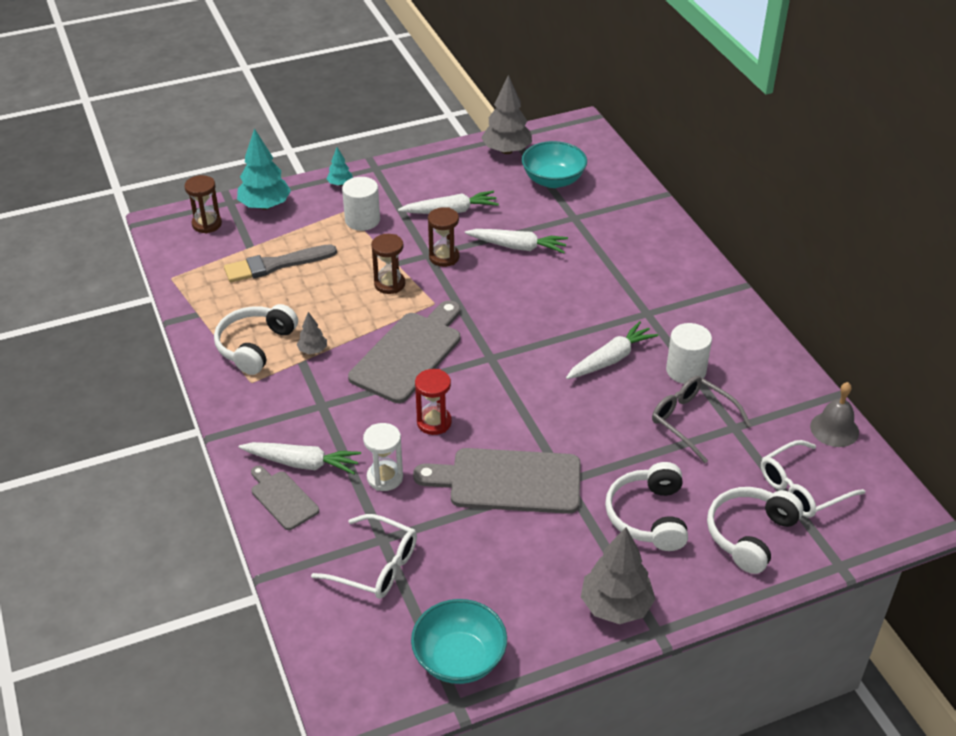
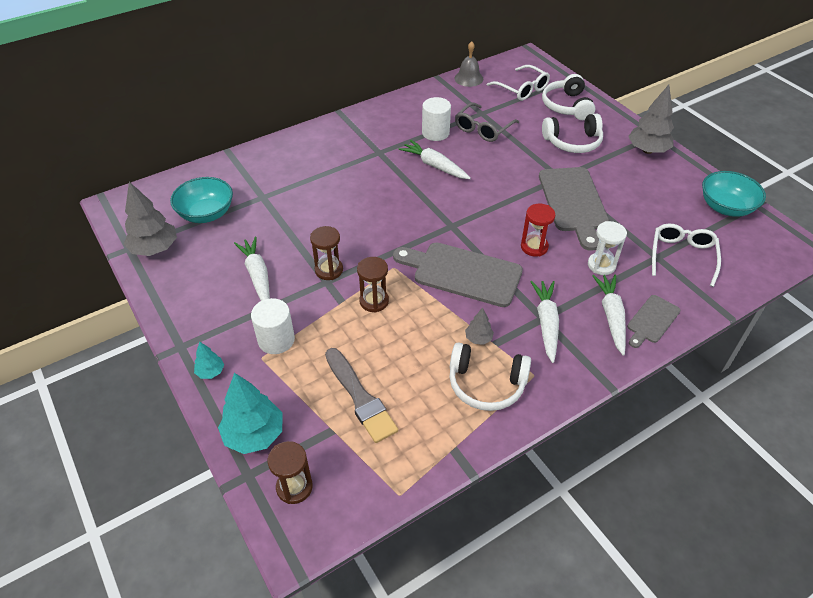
camera: 100 degrees left, 5 degrees up
white carrot [465,229,568,253] -> white carrot moved to [530,281,559,363]
white headphones [707,487,803,574] -> white headphones turned 60 degrees clockwise [542,74,595,120]

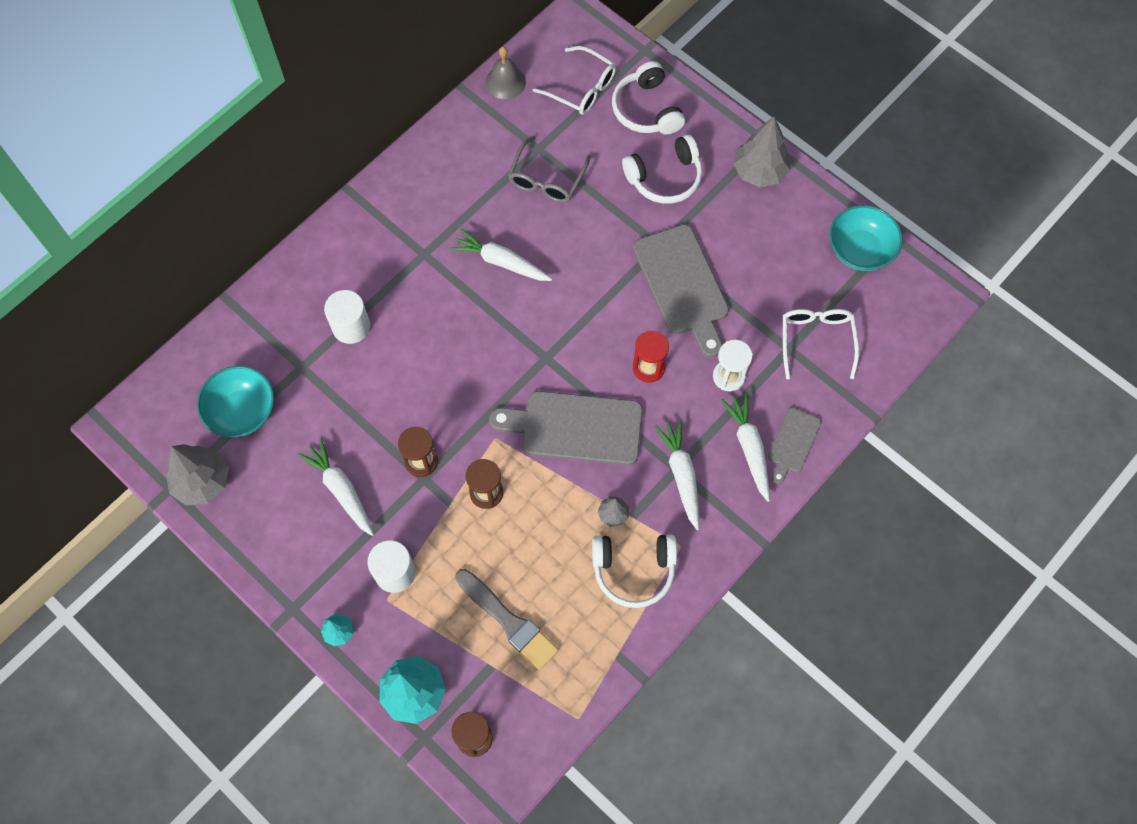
camera: 15 degrees left, 20 degrees up
white cylinder [422,97,451,141] -> white cylinder moved to [324,290,370,344]

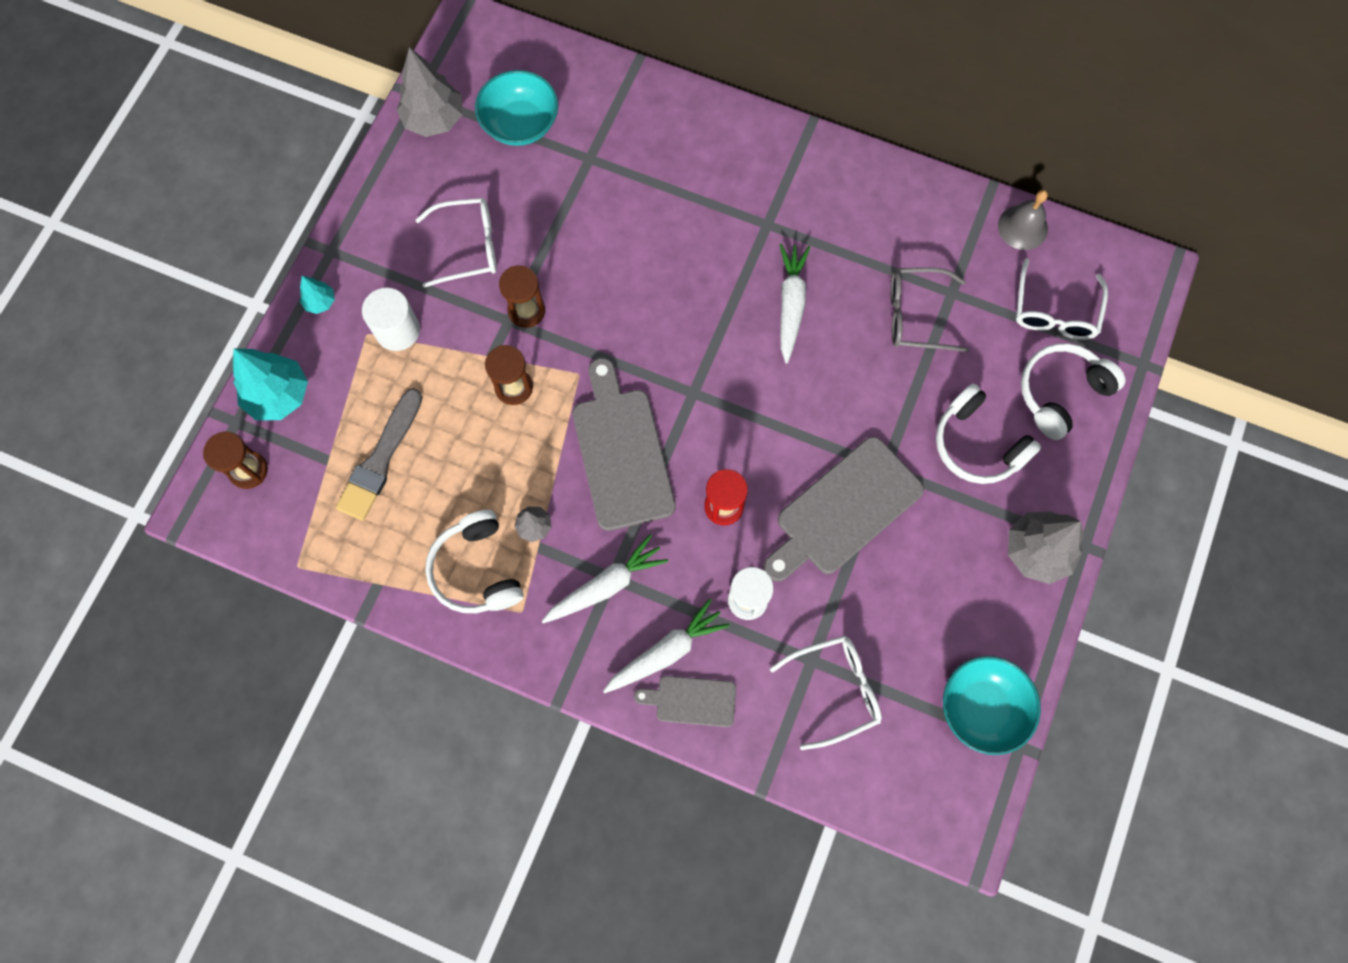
camera: 70 degrees right, 5 degrees up
white carrot [298,438,374,536] -> white glasses [415,198,497,288]
white cylinder [324,290,370,344] -> none

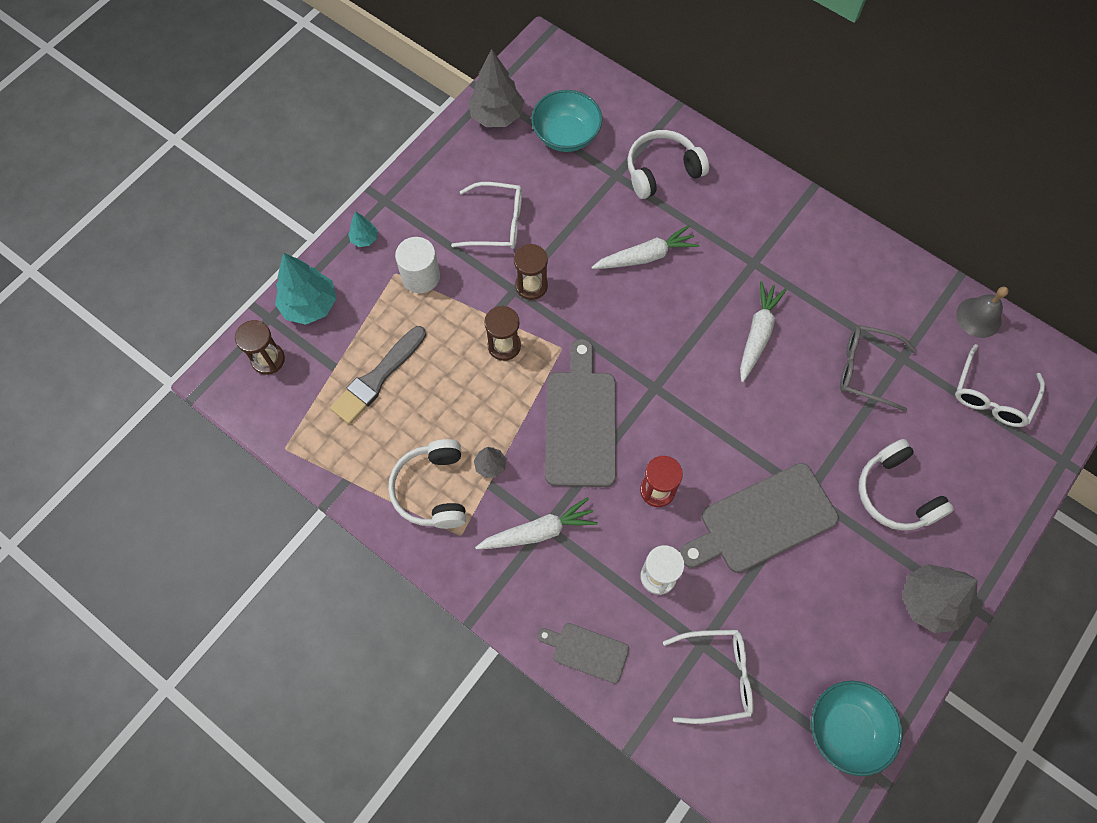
camera: 15 degrees right, 5 degrees down
white carrot [603,599,729,693] -> white carrot moved to [591,225,699,269]
white headphones [1021,343,1125,440] -> white headphones moved to [627,130,709,199]

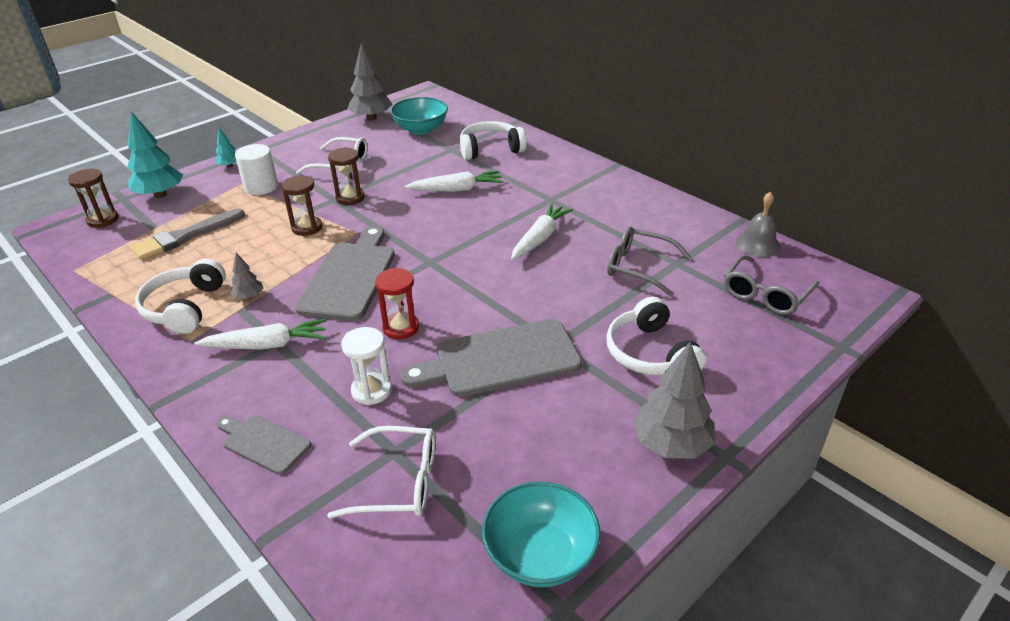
camera: 10 degrees right, 30 degrees down
white glasses [955,344,1045,427] -> grey glasses [724,255,819,315]

